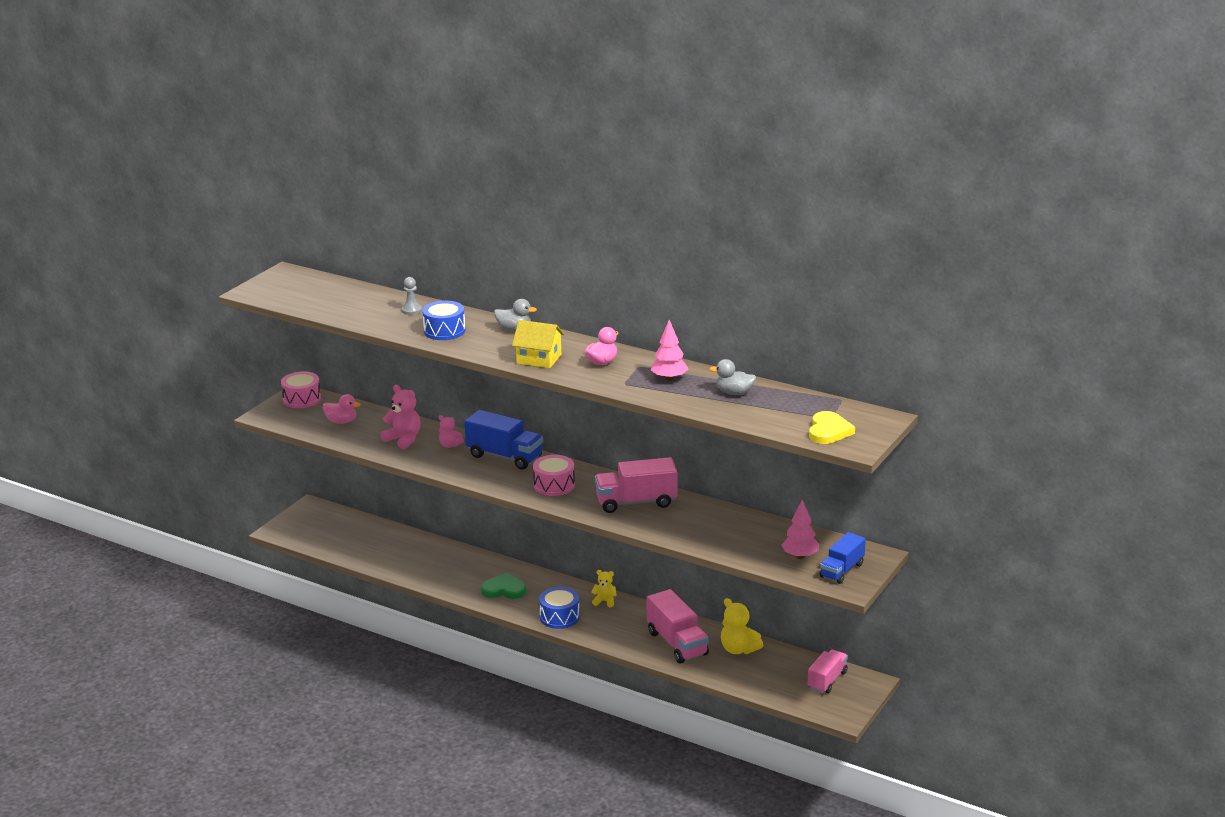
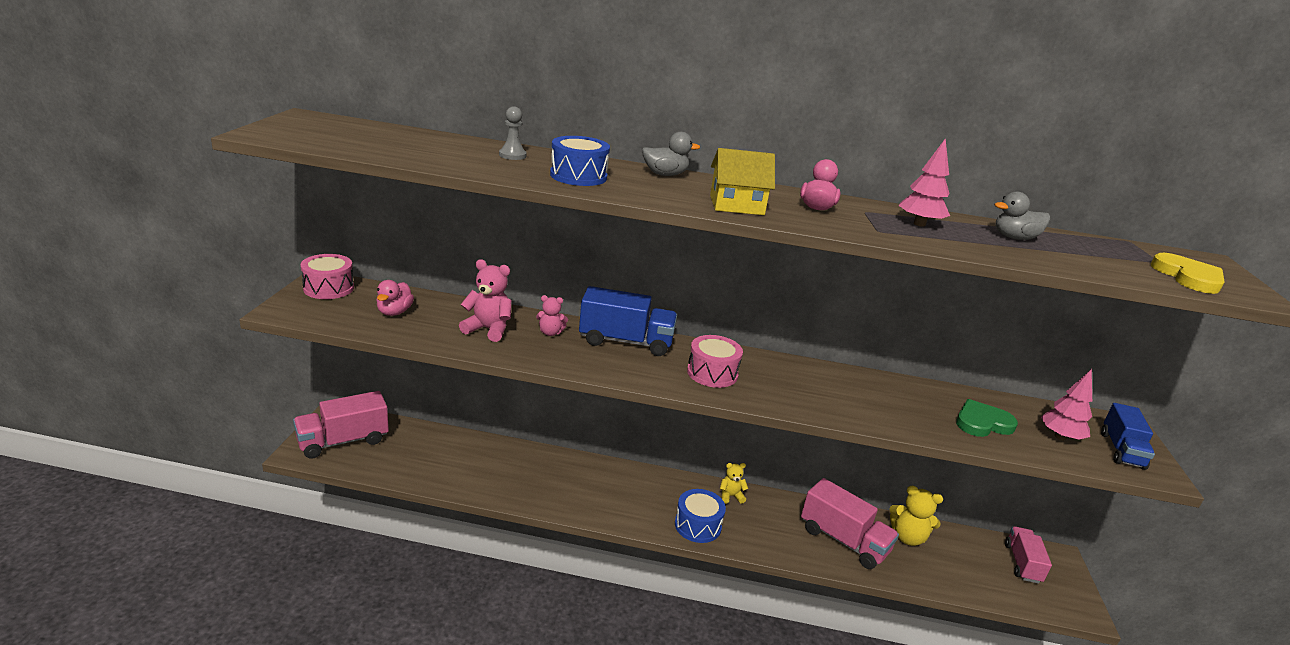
camera: 25 degrees left, 0 degrees up
pink duck [323,394,361,424] -> pink duck turned 105 degrees clockwise [376,280,414,316]
green heart [481,573,526,599] -> green heart moved to [956,399,1018,437]
pink truck [595,457,677,513] -> pink truck moved to [293,391,389,459]

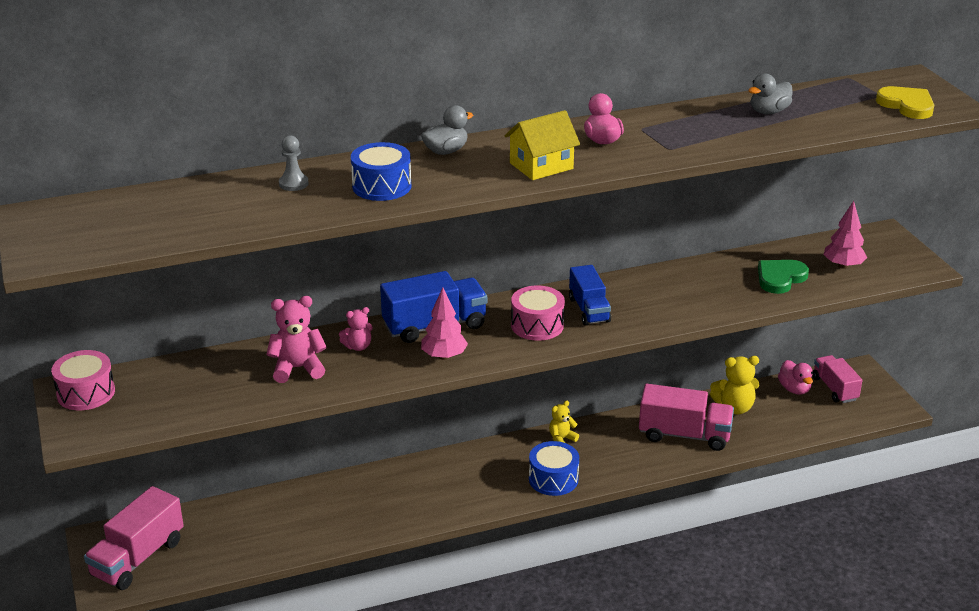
camera: 25 degrees left, 5 degrees up
pink duck [376,280,414,316] -> pink duck moved to [778,360,813,395]
pink tree [898,138,950,227] -> pink tree moved to [421,288,468,360]
blue truck [1101,403,1155,470] -> blue truck moved to [569,265,611,325]

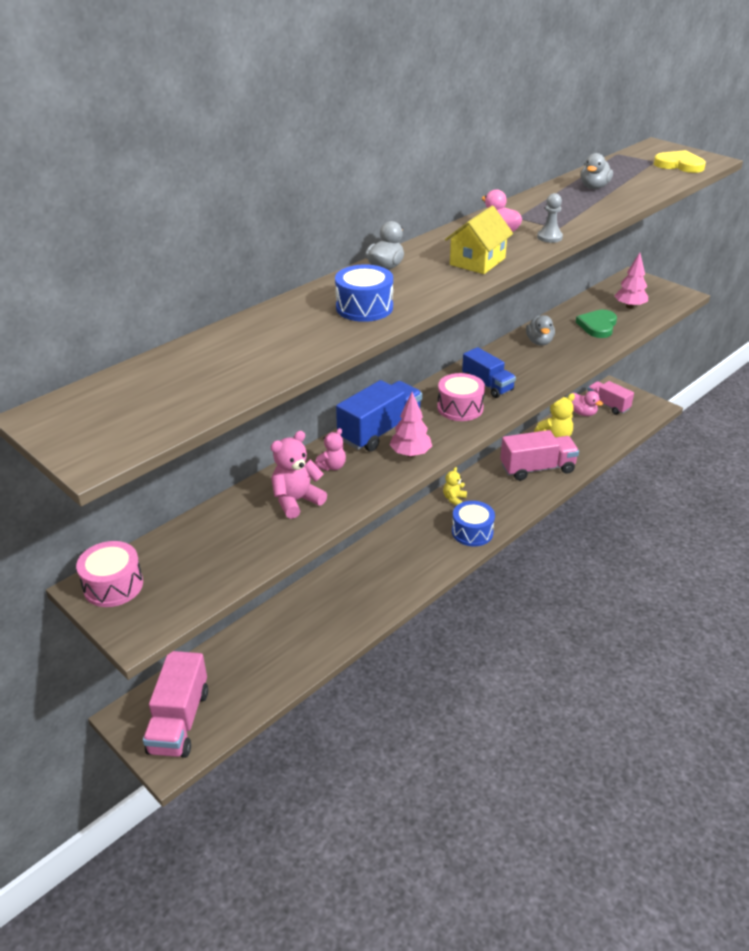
camera: 25 degrees left, 5 degrees up
grey pawn [279,135,309,191] -> grey pawn moved to [537,193,563,243]
none -> grey duck [526,315,555,346]

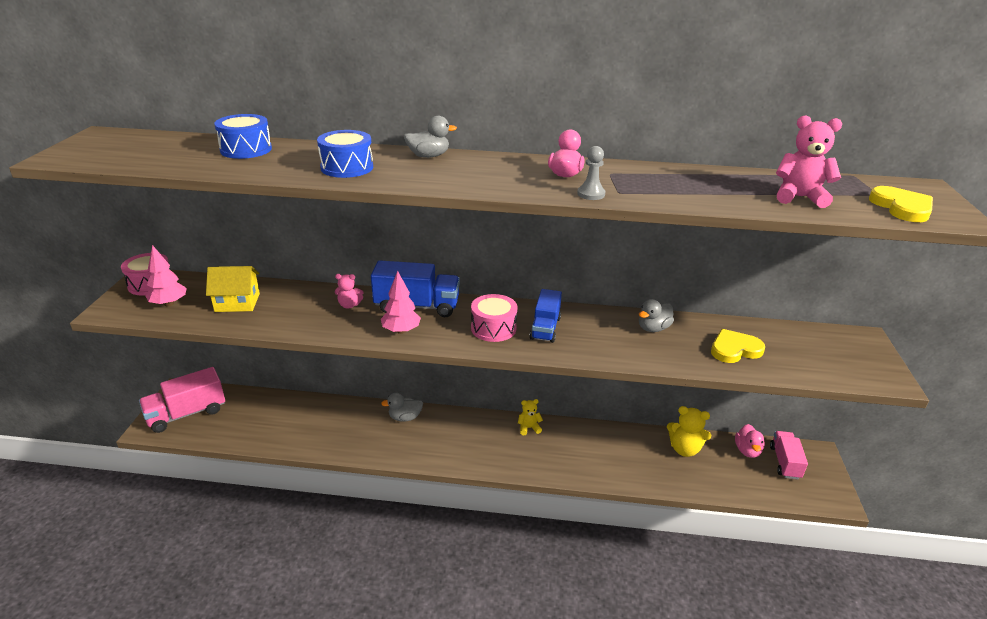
camera: 50 degrees right, 5 degrees down
pink teddy bear [271,431,327,519] -> pink teddy bear moved to [776,115,842,208]
yellow house [445,206,513,274] -> yellow house moved to [206,266,260,312]
blue drum [452,501,495,546] -> blue drum moved to [214,114,272,159]
pink truck [500,430,579,481] -> none
green heart [576,310,617,338] -> yellow heart [711,329,765,363]
grey duck [581,153,613,189] -> grey duck moved to [381,393,423,422]
pink tree [614,253,648,309] -> pink tree moved to [146,245,187,306]

